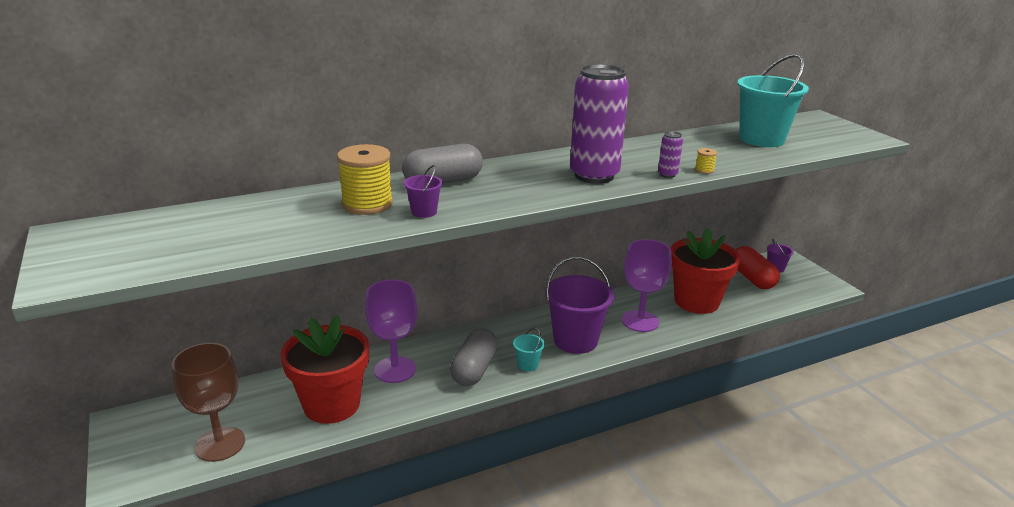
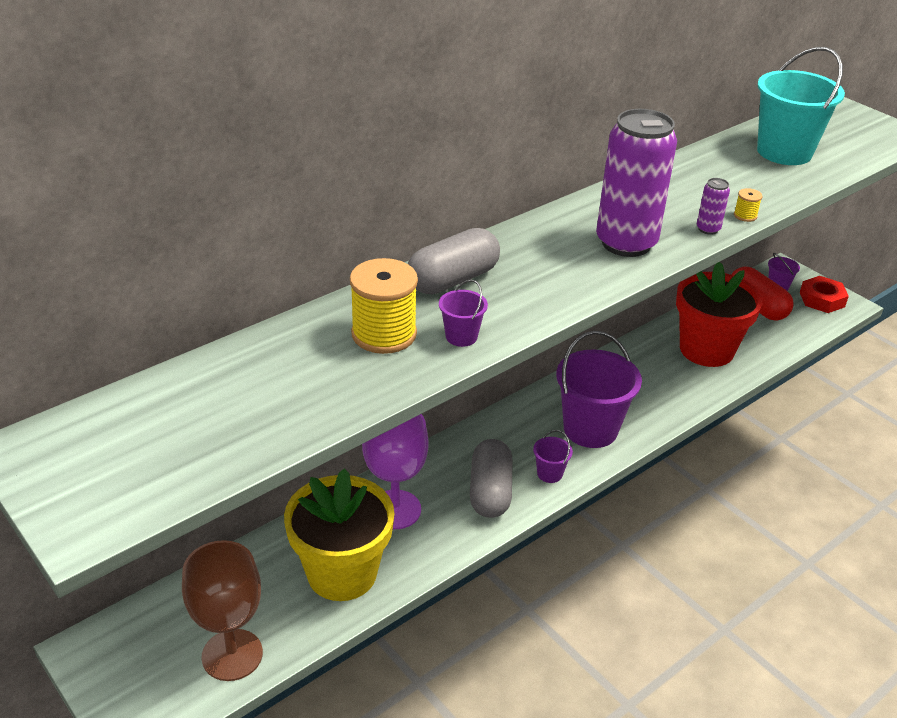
camera: 15 degrees left, 10 degrees up
red flower pot [280,315,369,424] -> yellow flower pot [284,468,394,601]
turquoise bucket [513,328,545,372] -> purple bucket [533,430,573,483]
purple goblet [622,239,672,332] -> none
none -> red nut [800,276,849,313]

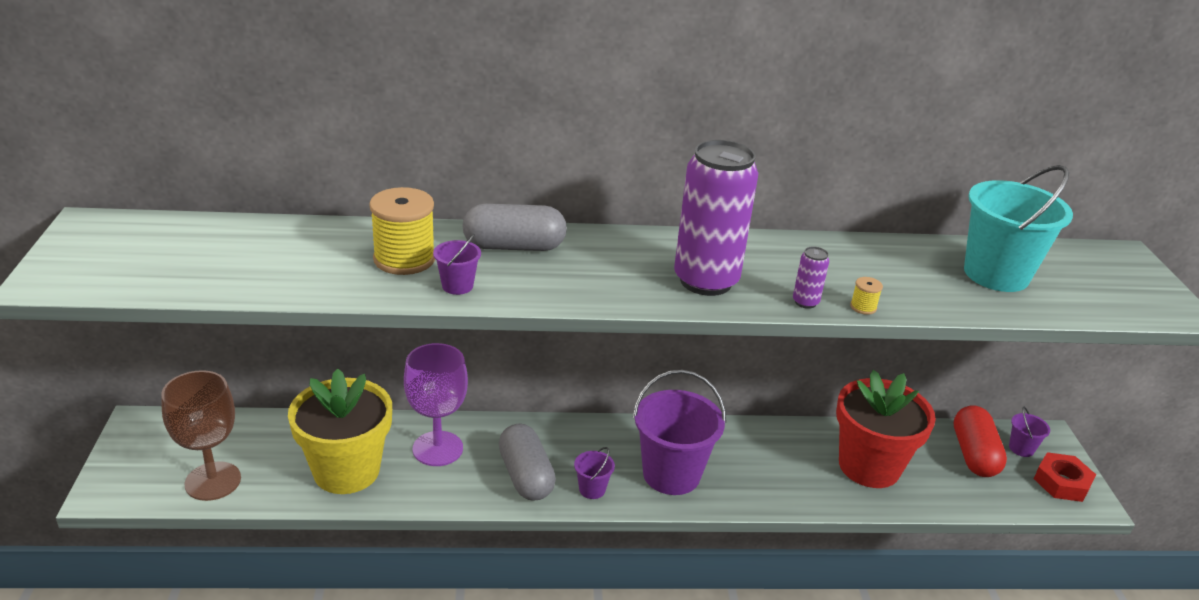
camera: 35 degrees right, 5 degrees down
grey capsule [470,439,513,518] -> grey capsule turned 60 degrees counterclockwise [499,424,556,501]

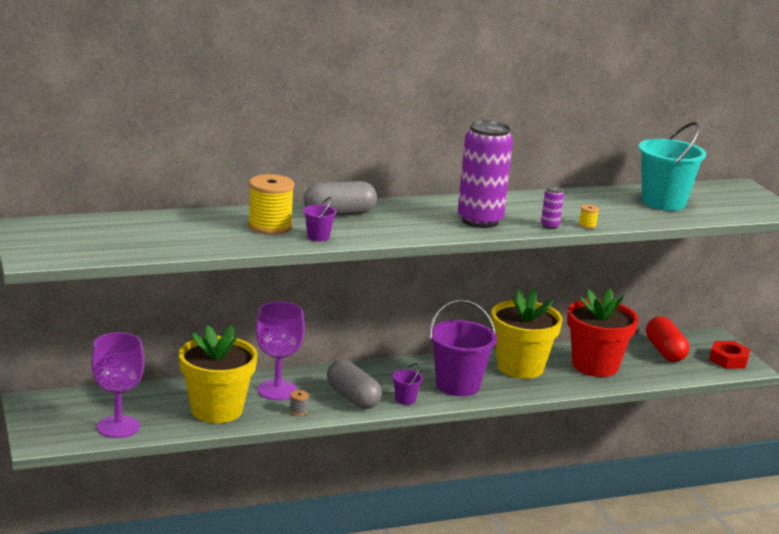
camera: 15 degrees left, 10 degrees down
brown goblet [161,370,241,501] -> purple goblet [91,332,144,438]
purple bucket [1009,407,1050,457] -> none
none -> grey spool [290,390,309,416]
none -> yellow flower pot [491,289,563,379]

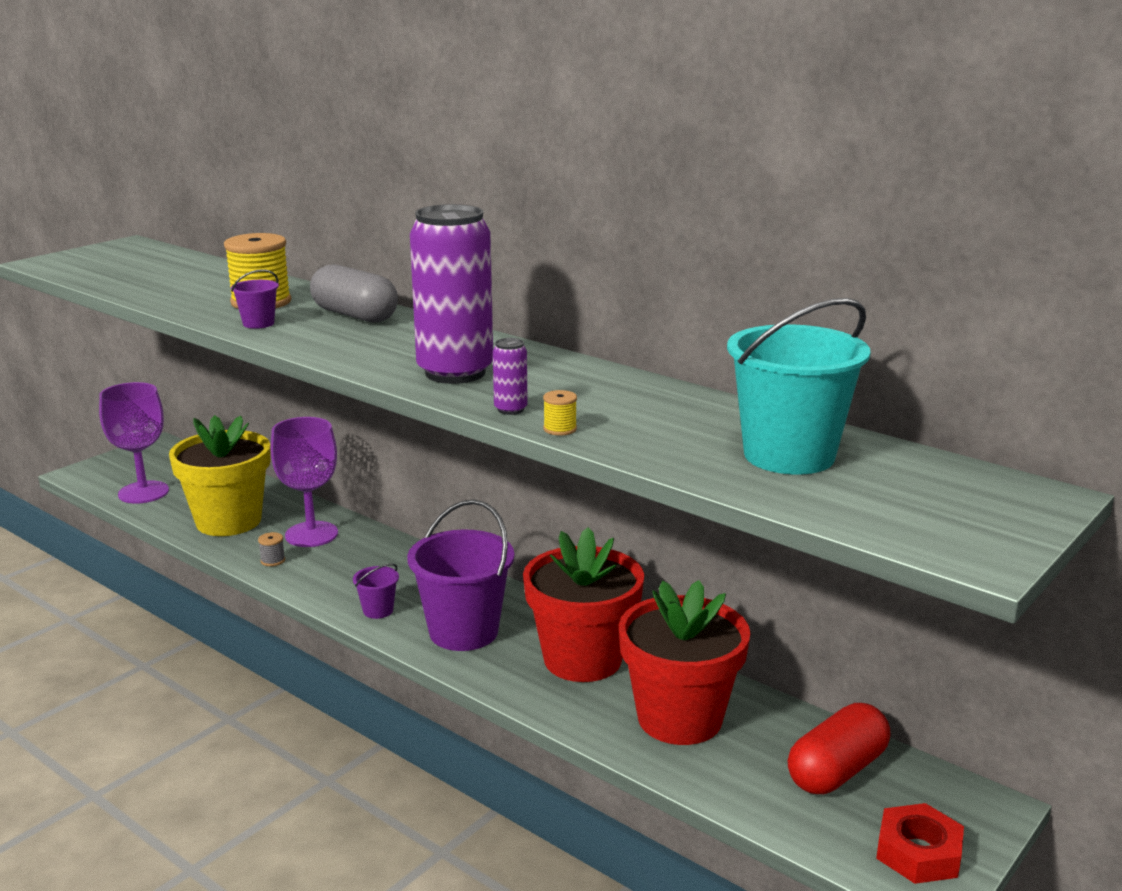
camera: 60 degrees right, 0 degrees up
grey capsule [327,360,382,409] -> none
yellow flower pot [491,289,563,379] -> red flower pot [523,527,644,682]

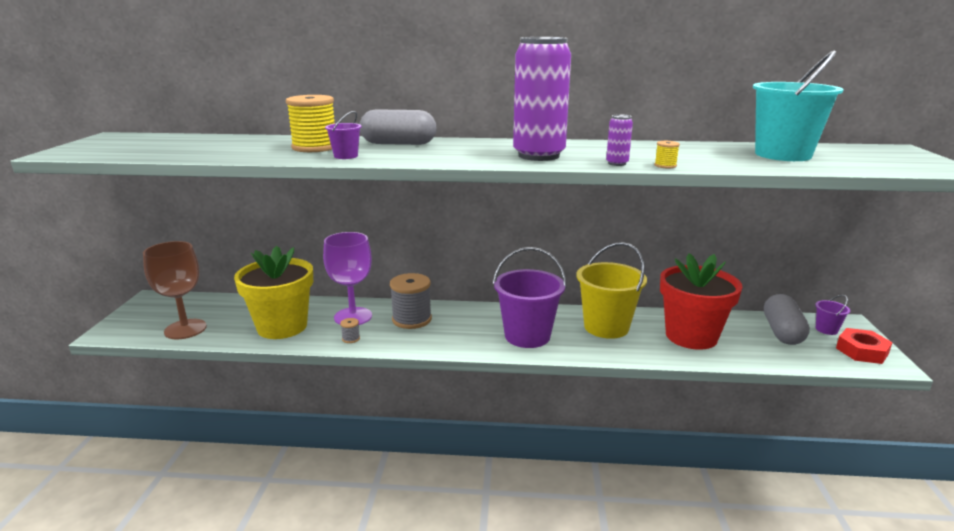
camera: 35 degrees left, 0 degrees up
purple goblet [99,382,169,504] -> brown goblet [143,241,207,339]
purple bucket [353,563,399,619] -> purple bucket moved to [815,295,850,335]
red flower pot [523,527,644,682] -> yellow bucket [576,242,647,339]
red capsule [788,703,890,794] -> grey capsule [764,294,810,345]
none -> grey spool [390,273,432,329]

